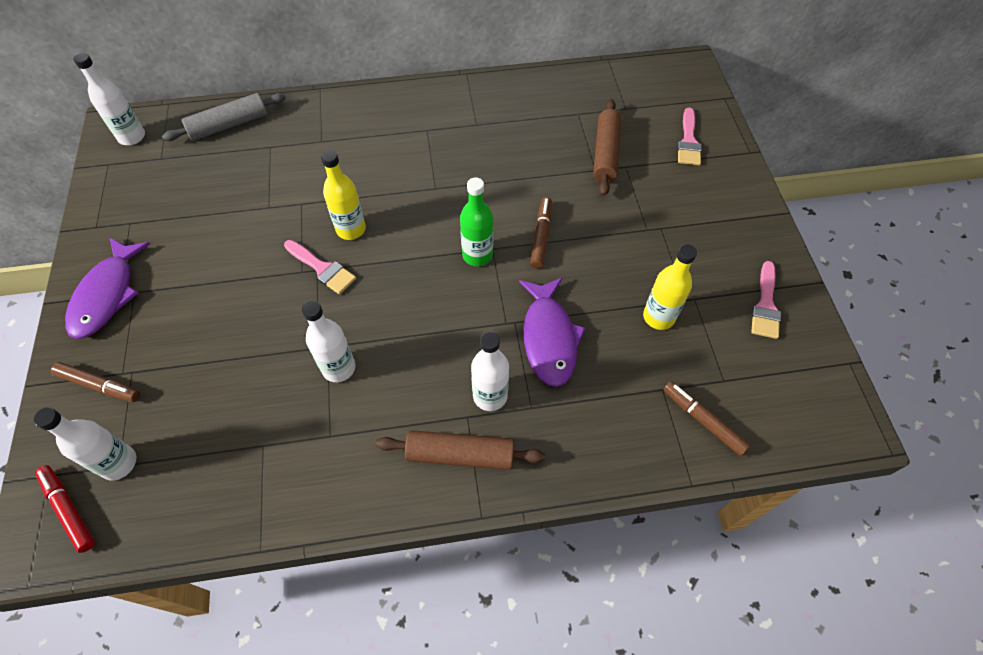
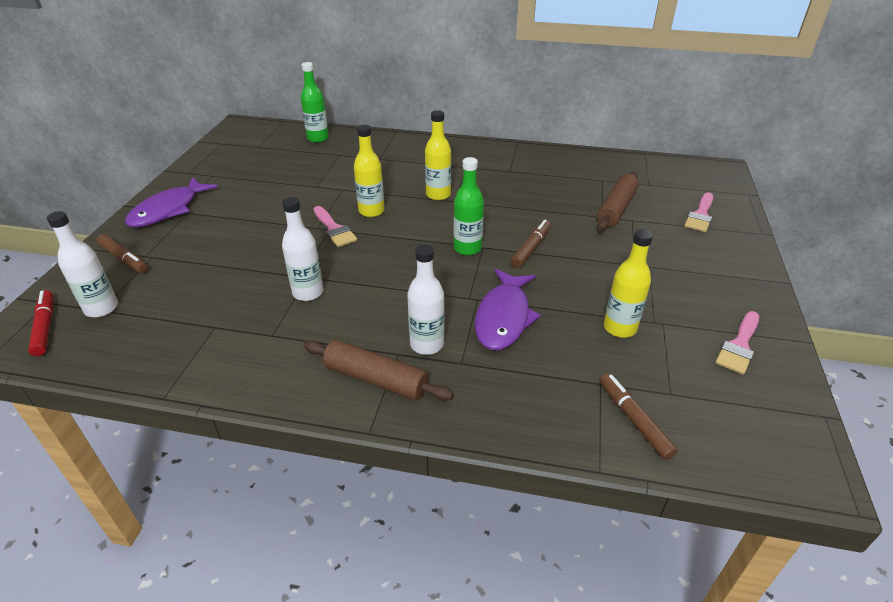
camera: 20 degrees right, 20 degrees down
white bottle [74,53,145,145] -> none
grey rolling pin [162,93,286,141] -> green bottle [301,62,329,143]
none -> yellow bottle [425,110,451,201]

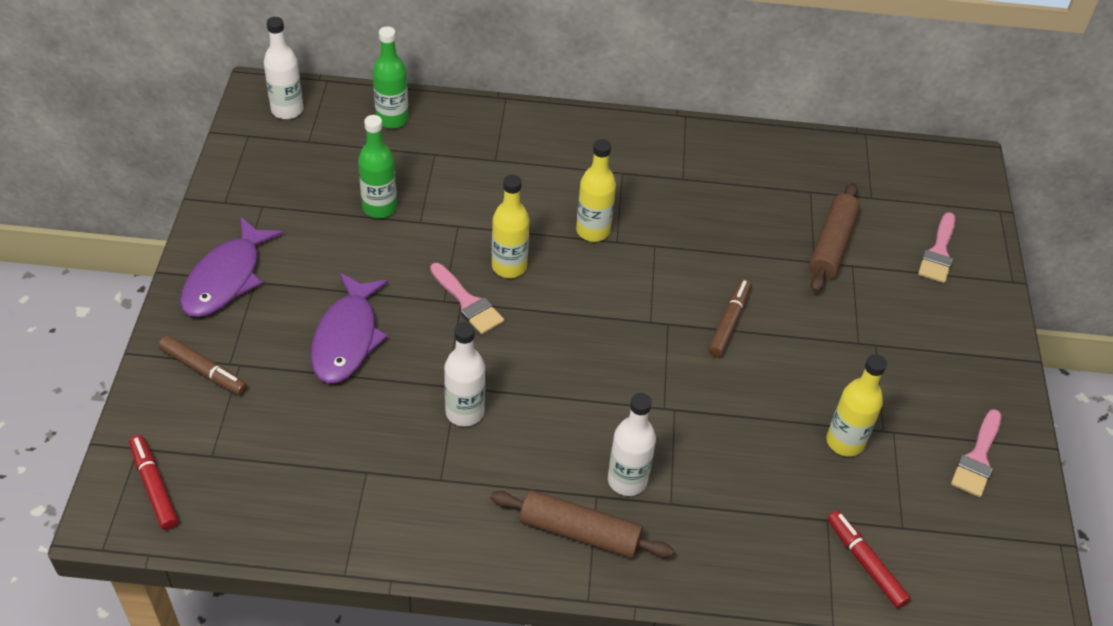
camera: 10 degrees left, 10 degrees up
white bottle [47,211,118,317] -> white bottle moved to [264,17,304,119]
green bottle [453,157,484,255] -> green bottle moved to [358,115,397,218]
purple fish [475,269,541,350] -> purple fish moved to [311,273,388,383]
brown marker [600,373,678,460] -> red marker [827,510,911,608]

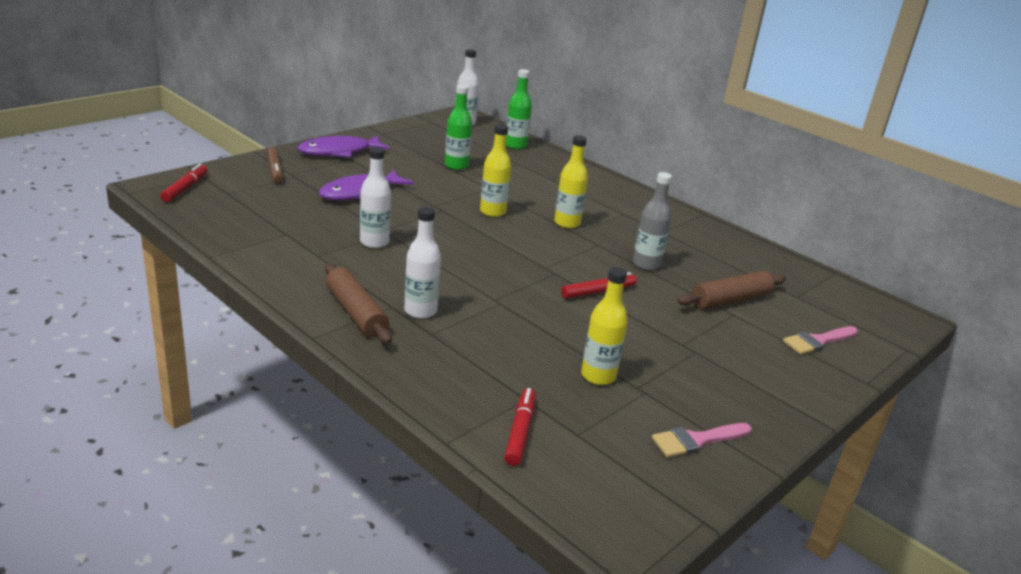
camera: 40 degrees right, 20 degrees down
pink brush [430,263,504,334] -> none
brown marker [708,279,751,357] -> red marker [561,272,637,299]
none -> grey bottle [633,172,672,271]

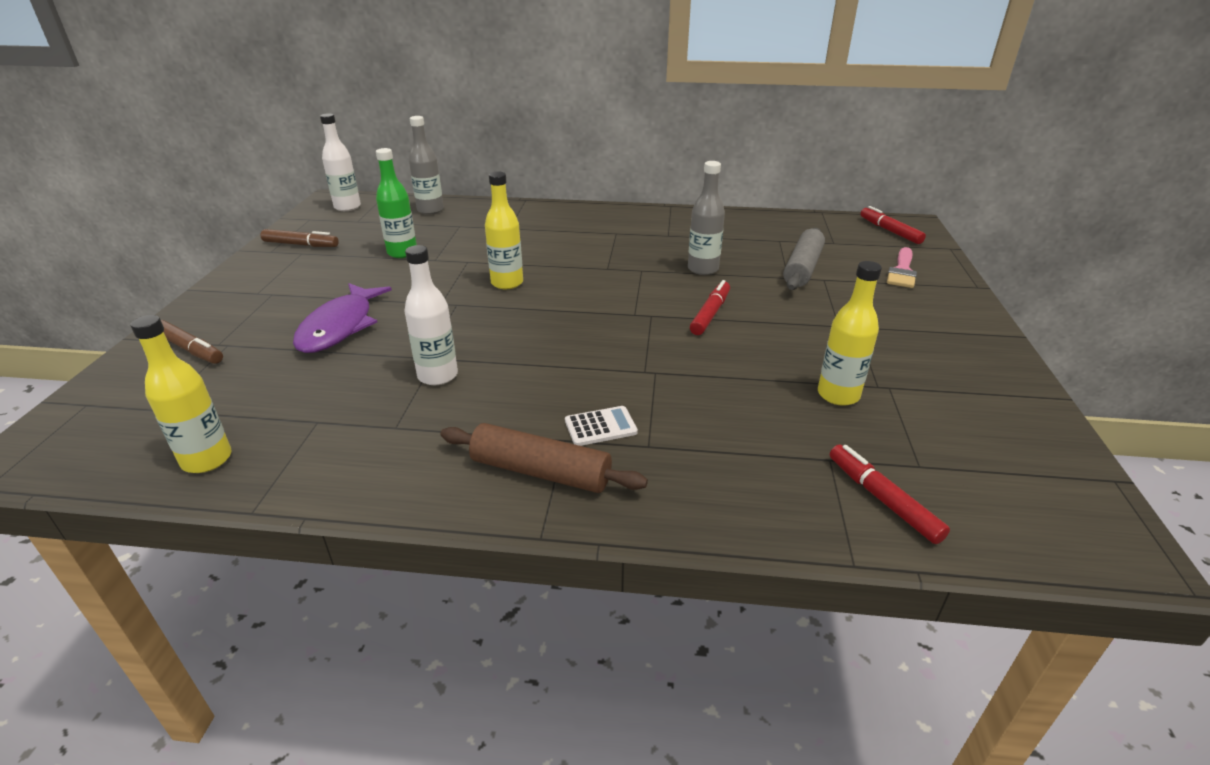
camera: 35 degrees left, 5 degrees up
red marker [161,163,208,202] -> red marker moved to [861,206,926,244]
purple fish [297,135,390,157] -> none
white bottle [404,207,441,319] -> white calculator [565,406,638,446]
green bottle [506,69,532,150] -> grey bottle [409,116,444,215]
yellow bottle [554,135,588,229] -> yellow bottle moved to [131,315,232,473]
pink brush [652,423,752,457] -> none
brown rolling pin [677,271,786,309] -> grey rolling pin [783,228,825,290]
none -> brown marker [260,229,339,247]

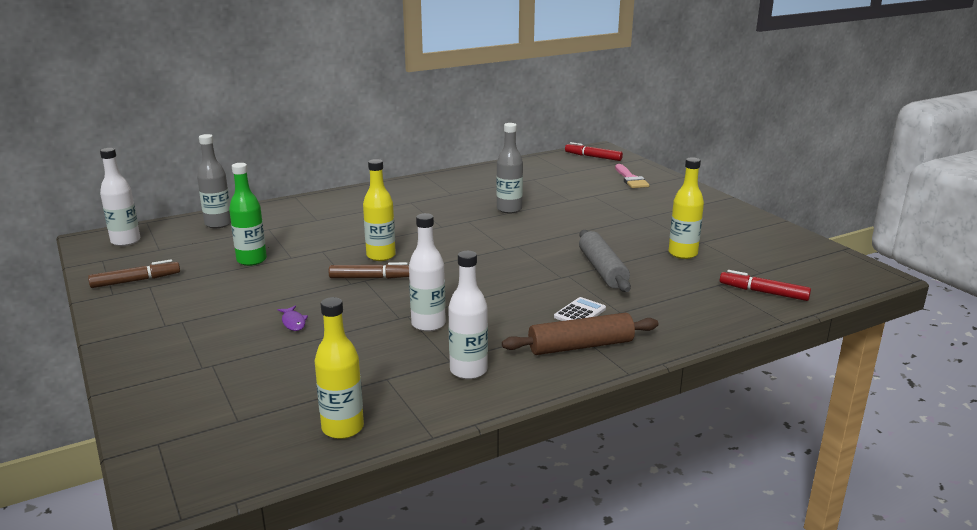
camera: 35 degrees left, 10 degrees down
brown marker [161,320,223,364] -> brown marker moved to [329,262,409,279]
purple fish [293,283,392,353] -> purple fish [277,305,308,331], size x0.41
red marker [690,280,730,335] -> none
grey rolling pin [783,228,825,290] -> grey rolling pin moved to [579,230,631,292]
none -> white bottle [448,251,488,379]

